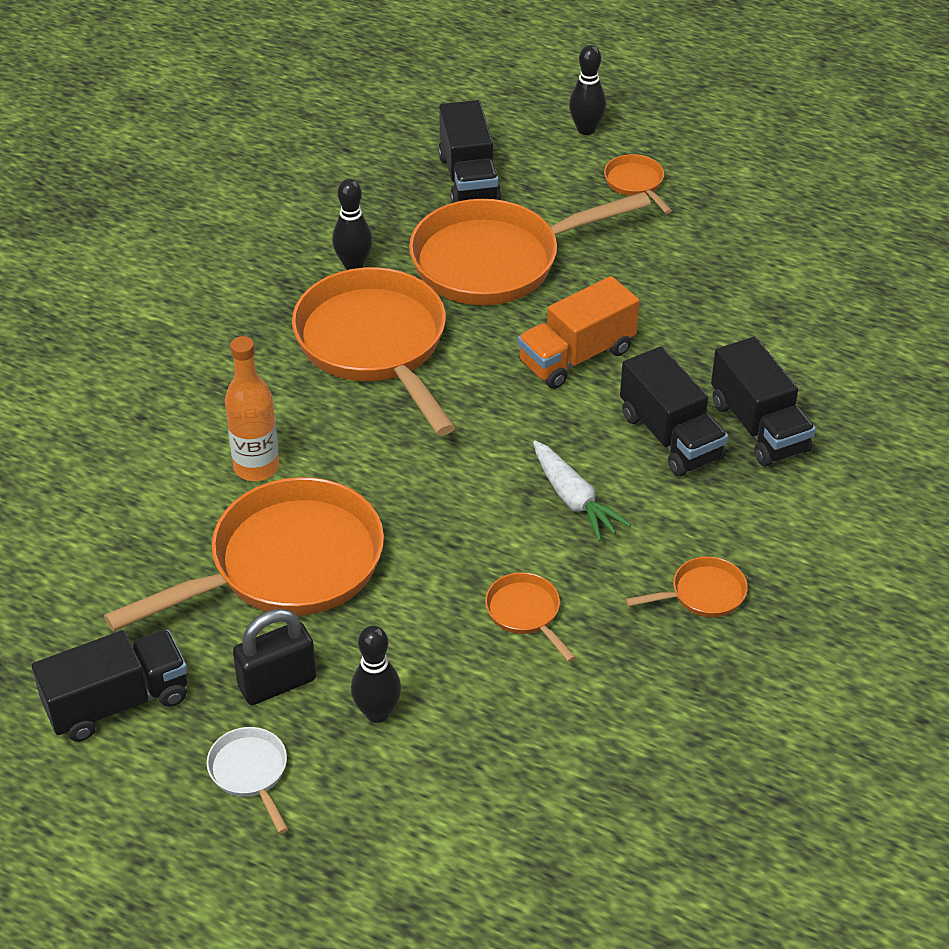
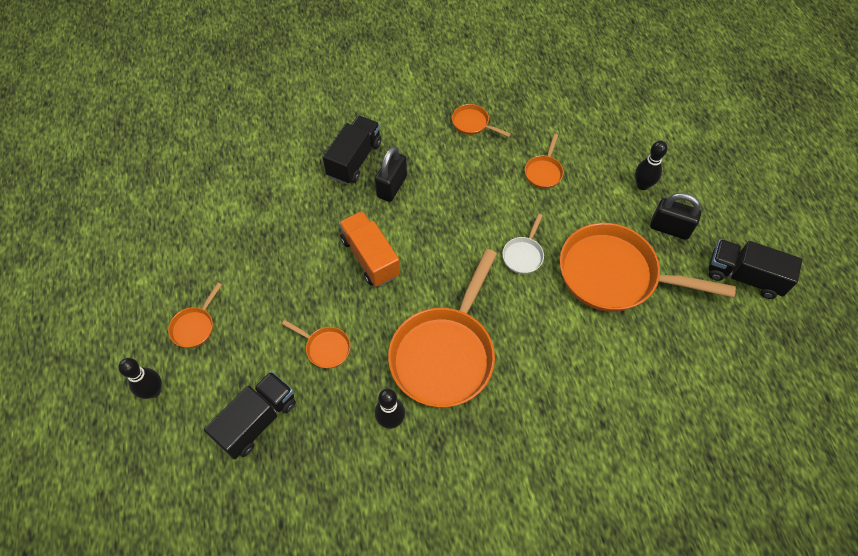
camera: 130 degrees left, 15 degrees up
white pan [207,727,288,834] -> white pan moved to [502,214,544,274]
orange bottle [225,336,280,481] -> none
orange pan [409,192,651,305] -> orange pan [282,320,351,369], size x0.43
orange truck [517,276,639,389] -> orange truck turned 135 degrees counterclockwise [339,211,400,287]
white carrot [533,441,631,541] -> none
black truck [620,346,728,477] -> black padlock [375,146,407,202]

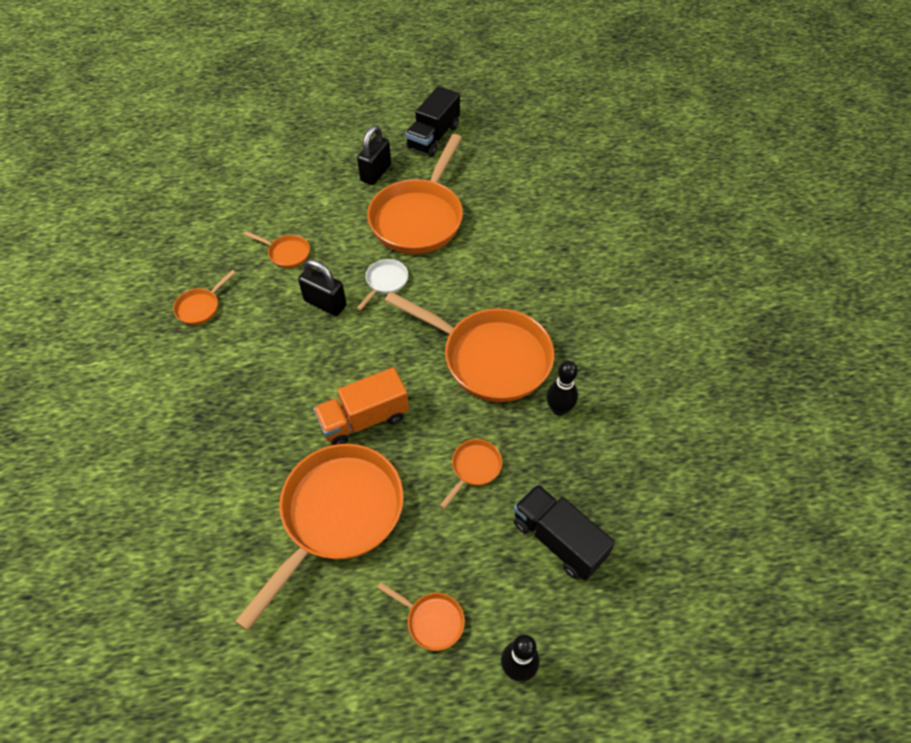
camera: 85 degrees left, 5 degrees down
black truck [322,115,382,184] -> none
black padlock [375,146,407,202] -> black padlock moved to [298,259,346,316]
white pan [502,214,544,274] -> white pan turned 90 degrees counterclockwise [357,259,408,311]
black bowling pin [635,141,668,190] -> none
none -> orange pan [235,444,404,631]

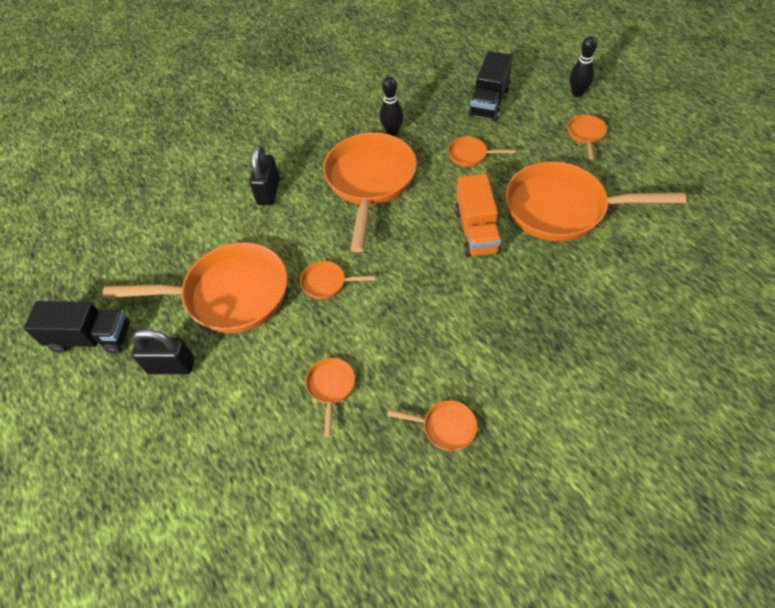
camera: 110 degrees left, 0 degrees up
black padlock [298,259,346,316] -> black padlock moved to [250,145,280,205]
orange truck [313,367,409,445] -> orange truck turned 45 degrees clockwise [455,174,502,257]
white pan [357,259,408,311] -> orange pan [300,261,376,299]

